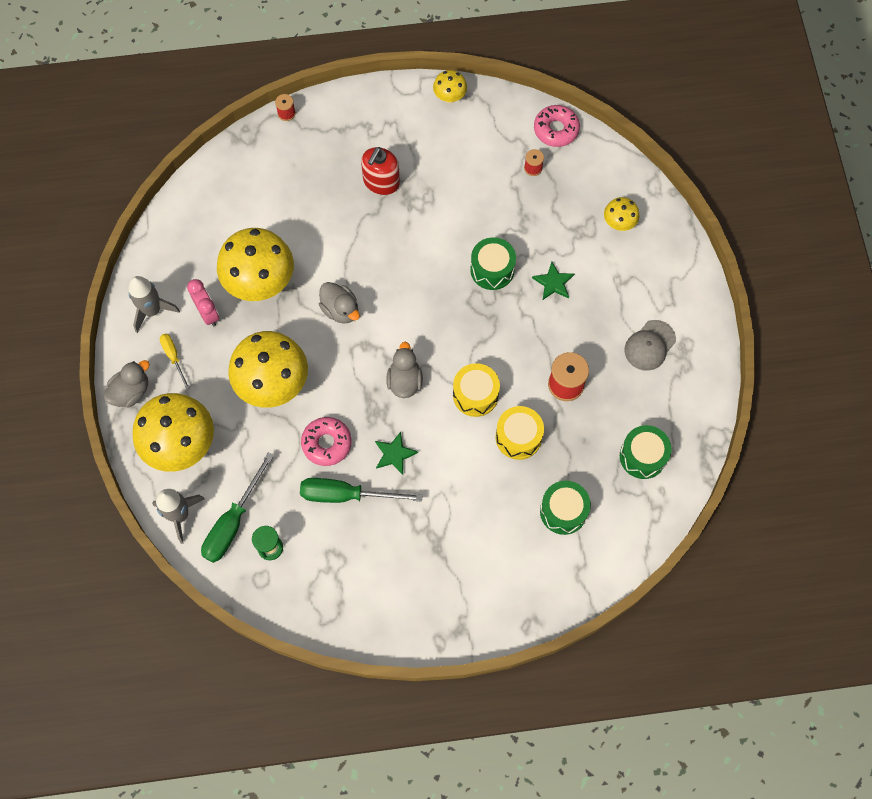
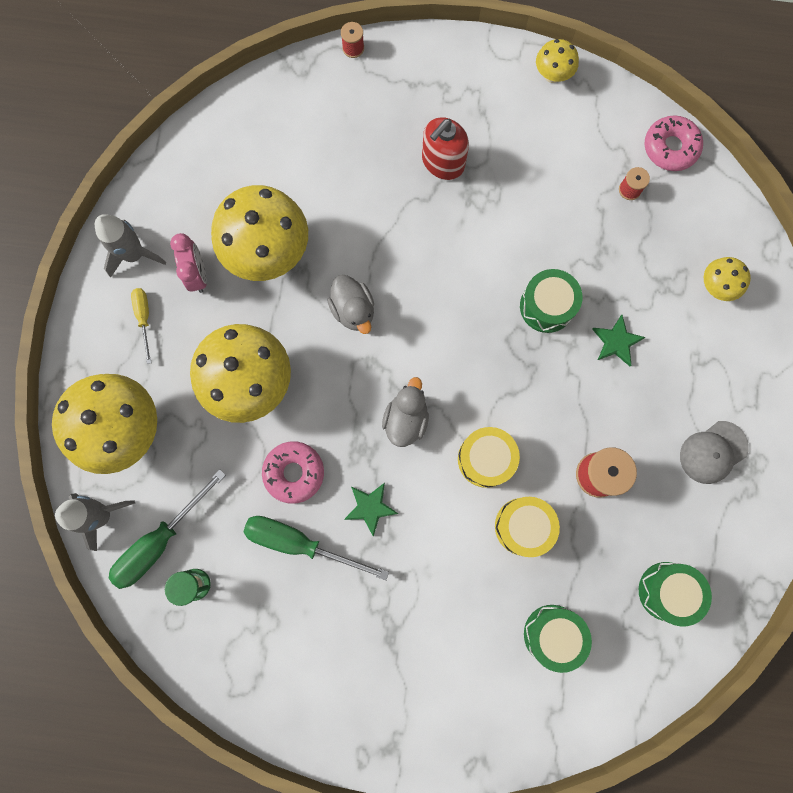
camera: 15 degrees right, 10 degrees up
grey duck [104,360,150,407] -> none

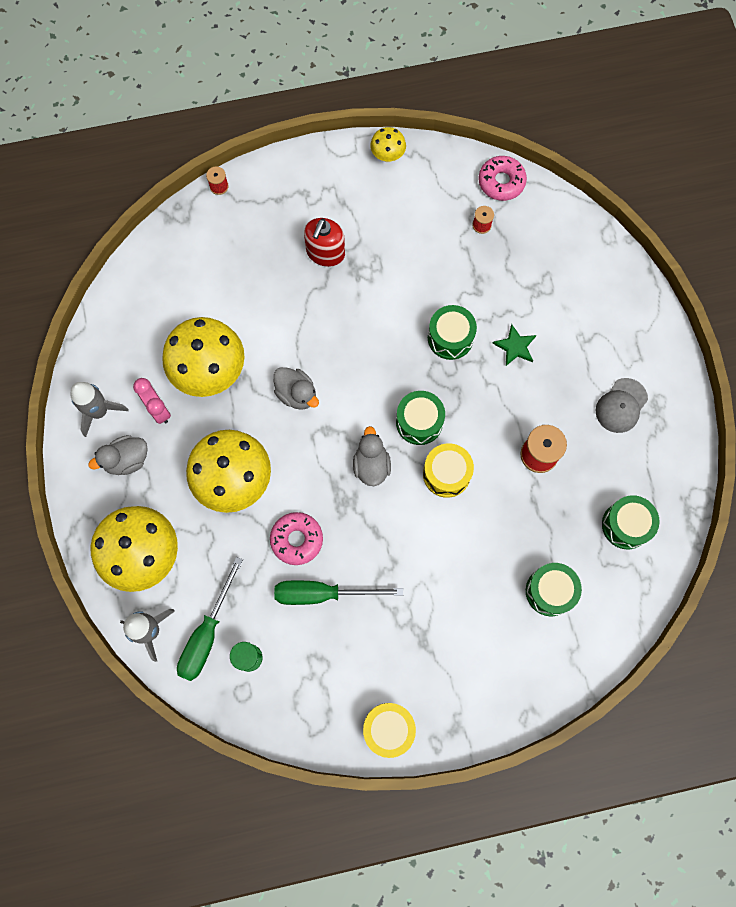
camera: 20 degrees left, 5 degrees down
yellow screwdriver [131,288,151,364] -> grey duck [88,435,148,475]
green star [344,483,398,537] -> none
yellow drum [495,497,560,557] -> yellow drum moved to [363,703,416,758]
yellow mushroom [704,257,751,301] -> none
none -> green drum [396,391,445,445]

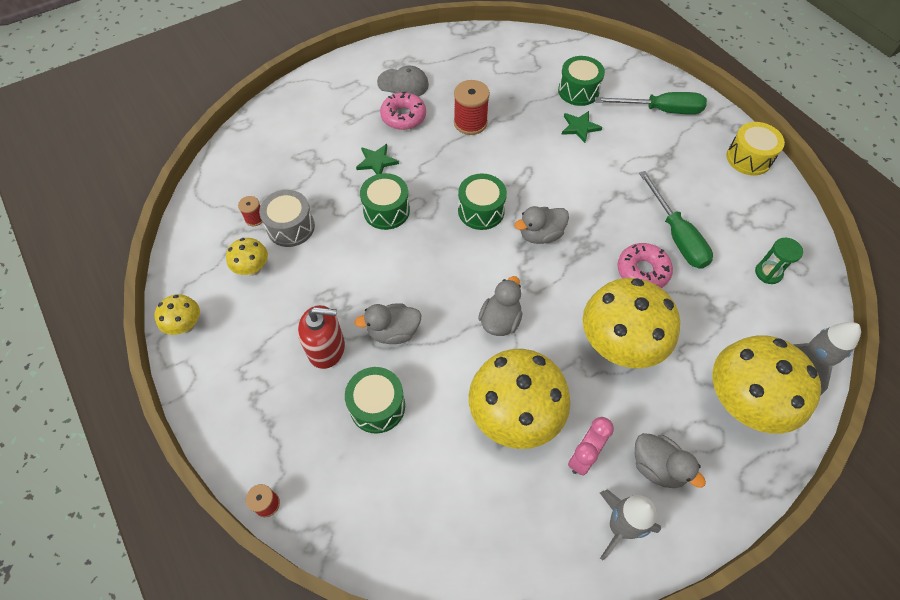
camera: 110 degrees left, 15 degrees down
green screwdriver [177,557,243,681] -> green screwdriver moved to [595,92,707,114]
yellow drum [423,443,474,498] -> none
pink donut [479,156,527,201] -> pink donut moved to [380,92,426,130]
green drum [602,495,659,549] -> green drum moved to [345,367,405,434]
none -> yellow mushroom [226,238,268,276]
none -> grey drum [259,190,315,247]
none -> grey duck [355,303,422,344]
none -> green star [561,111,602,143]

